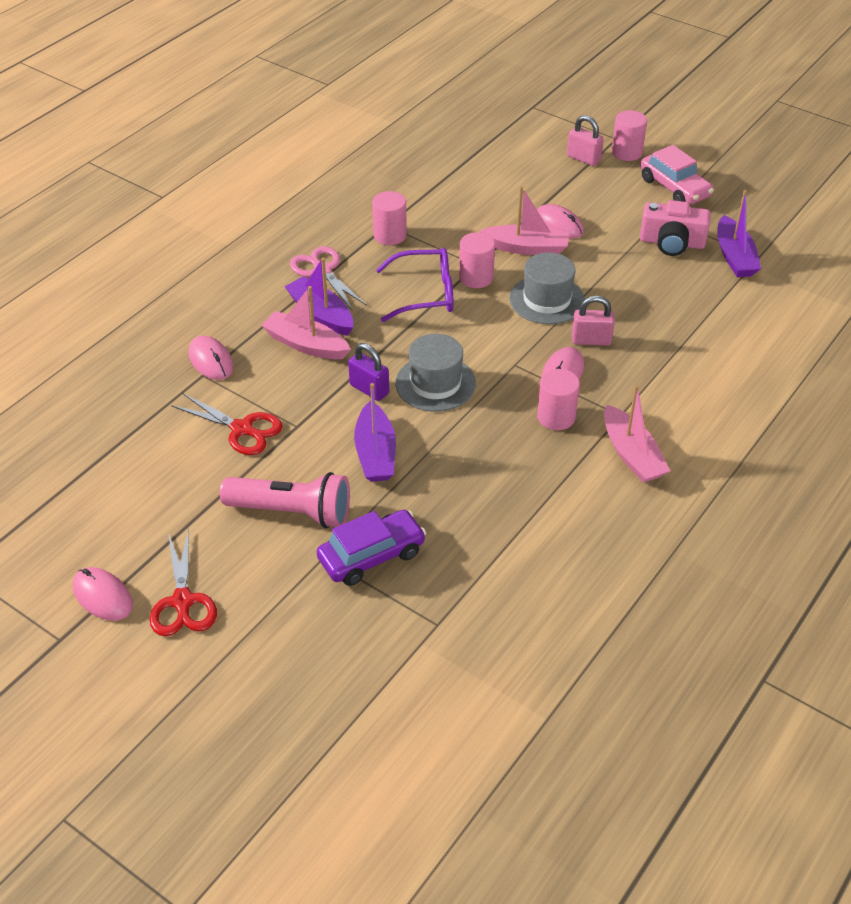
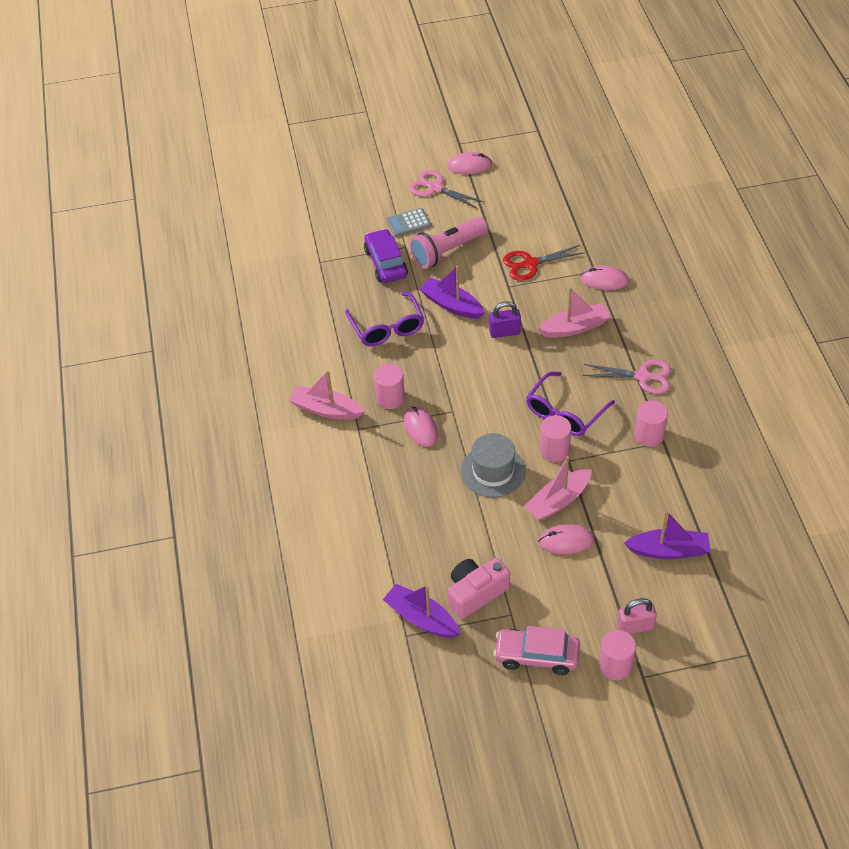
camera: 135 degrees right, 5 degrees up
red scissors [149,528,217,636] -> pink scissors [409,170,484,209]
purple boat [284,258,353,336] -> purple boat moved to [624,511,711,559]
purple car [316,510,426,586] -> purple car turned 150 degrees clockwise [364,229,408,283]
grey hat [395,334,476,412] -> none
pink padlock [572,296,615,346] -> none
none -> purple glasses [345,292,424,346]
none -> grey calculator [386,208,431,237]

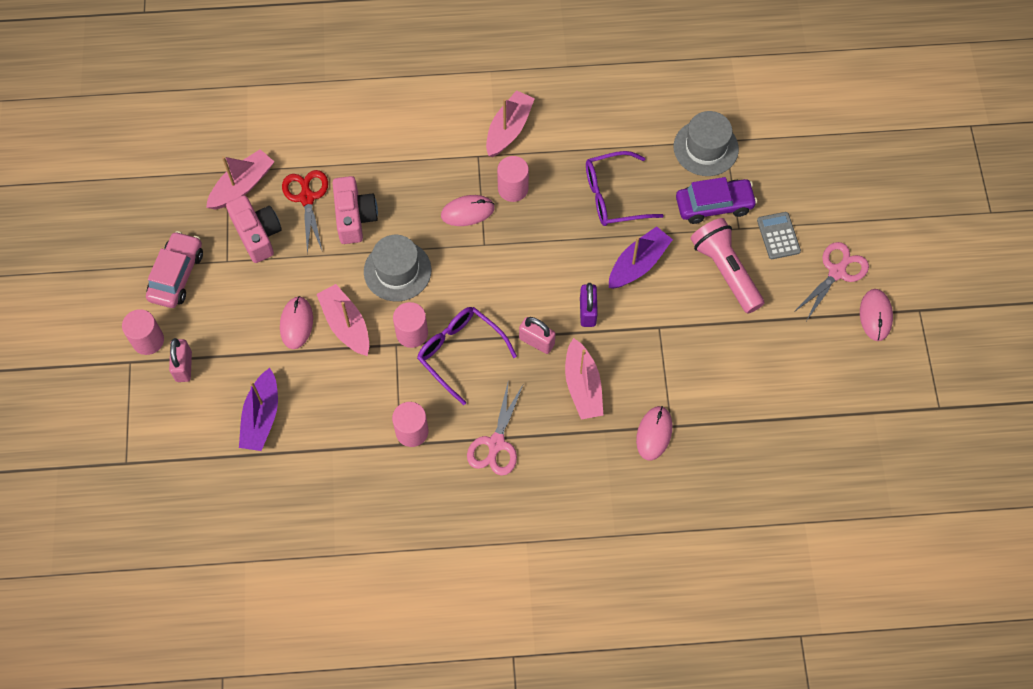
camera: 95 degrees right, 15 degrees up
purple boat [383,584,460,638] -> pink boat [206,149,274,210]
red scissors [503,245,585,281] -> red scissors moved to [282,170,328,254]
none -> pink camera [332,176,378,244]
none -> pink padlock [519,317,555,354]
none -> grey hat [674,111,739,176]

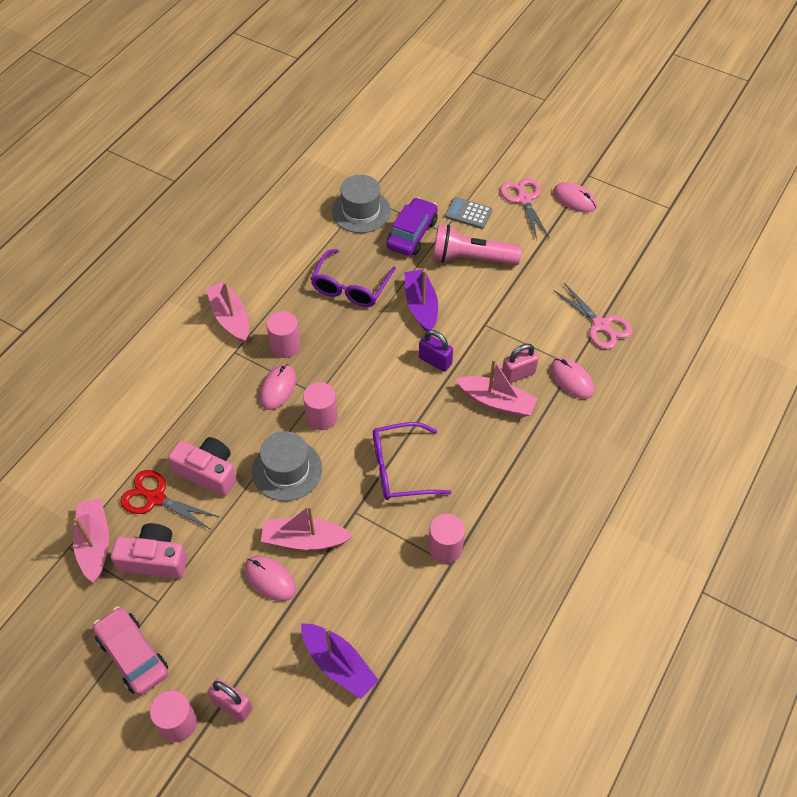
camera: 55 degrees left, 10 degrees down
pink cylinder [393,302,428,348] -> pink cylinder moved to [303,382,338,430]
pink scissors [467,383,524,476] -> pink scissors moved to [554,283,632,349]
pink padlock [519,317,555,354] -> pink padlock moved to [502,344,539,383]

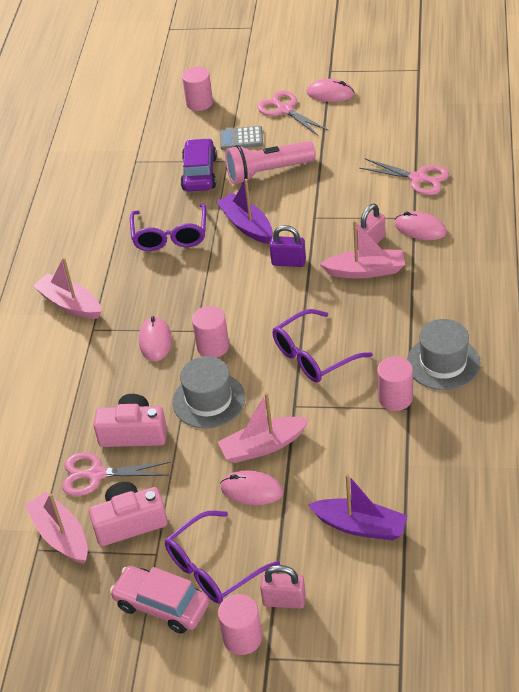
camera: 20 degrees left, 10 degrees down
red scissors [120,470,220,530] -> pink scissors [62,452,170,496]
pink cylinder [266,311,301,358] -> pink cylinder moved to [182,67,213,111]
grey hat [332,175,391,233] -> grey hat moved to [407,319,480,390]
none -> purple glasses [165,511,280,604]

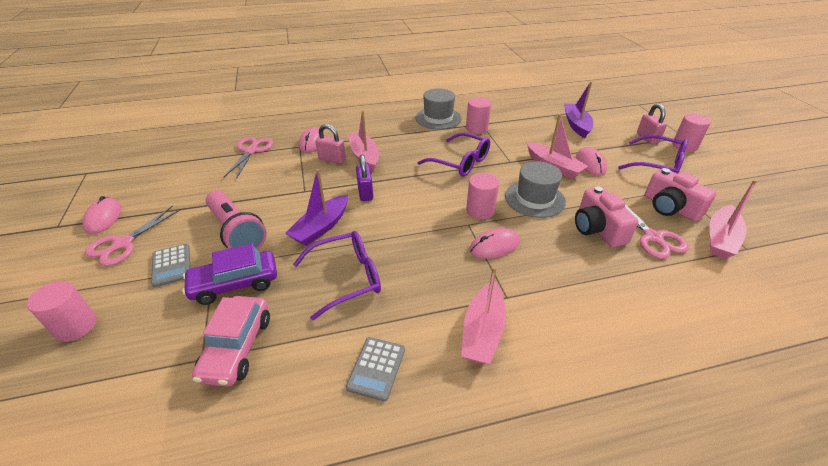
camera: 115 degrees left, 5 degrees down
pink car [110,566,209,634] -> pink car moved to [192,296,270,387]
none -> grey calculator [346,337,405,402]

